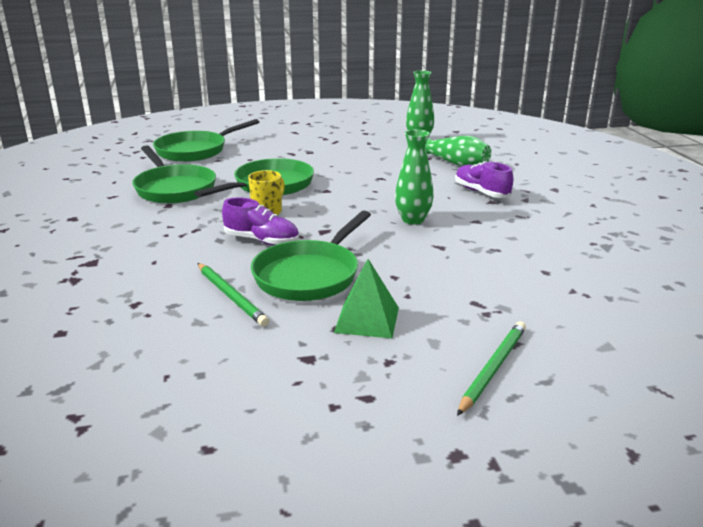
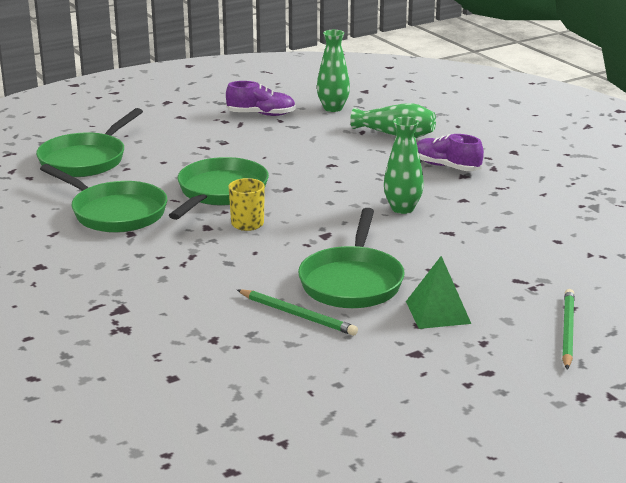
camera: 20 degrees left, 0 degrees up
purple shoe [222,197,299,246] -> purple shoe moved to [226,81,296,116]

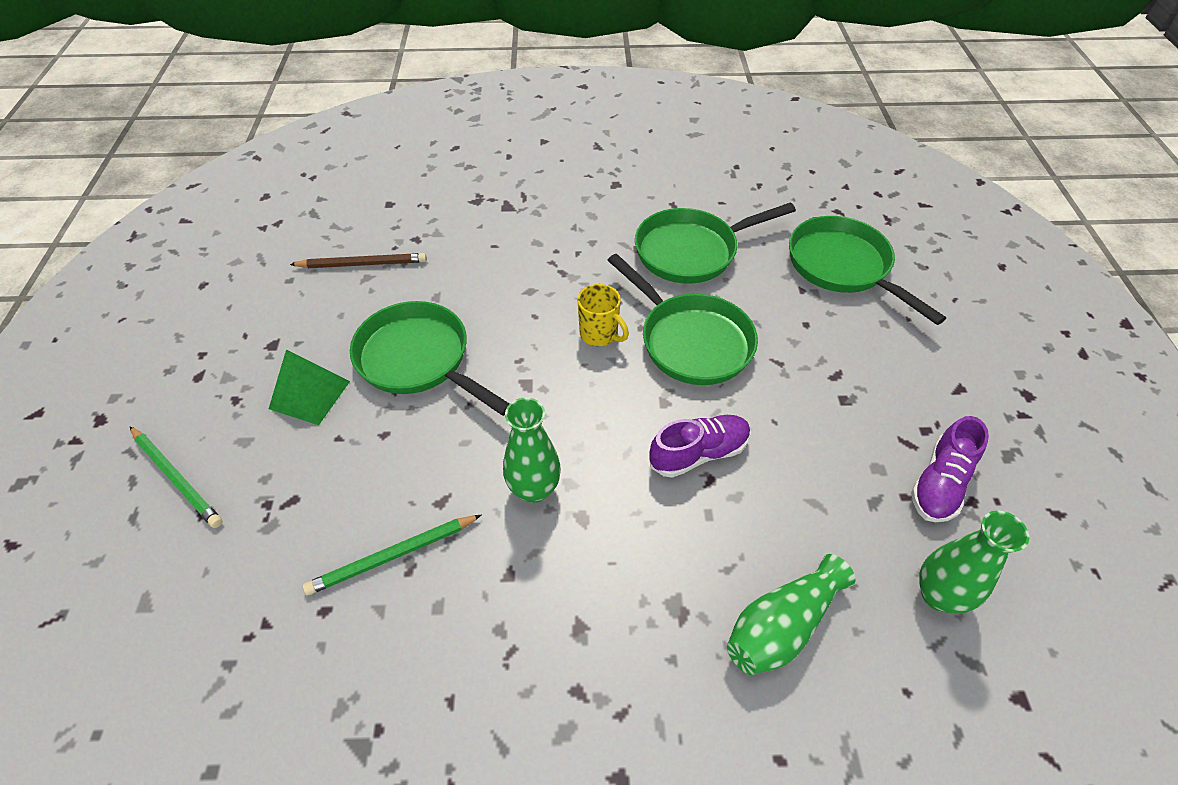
camera: 120 degrees right, 25 degrees up
green pencil [237,289,358,336] -> green pencil moved to [303,515,481,595]
purple shoe [417,134,484,171] -> purple shoe moved to [649,415,751,478]
none -> brown pencil [290,253,427,268]

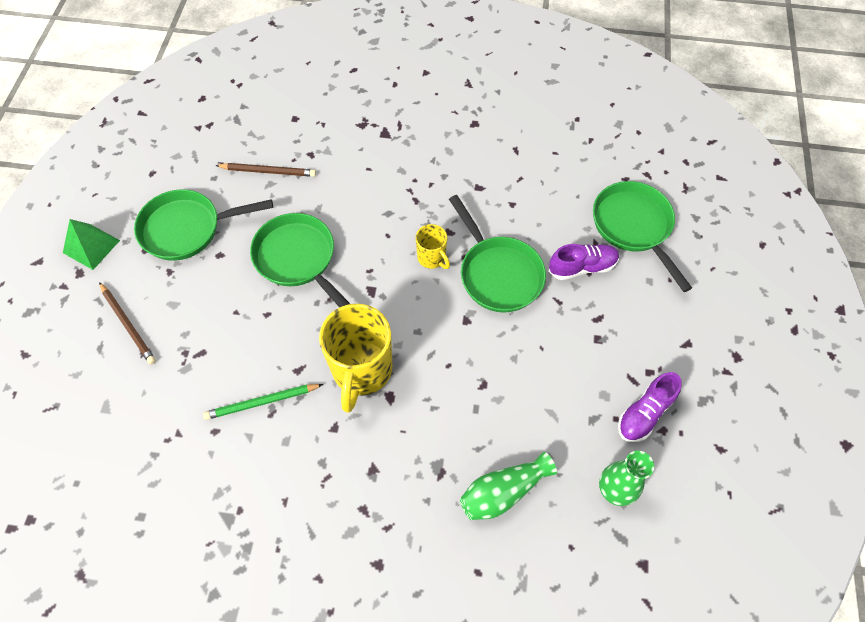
camera: 10 degrees right, 10 degrees up
green pencil [130,426,222,528] -> brown pencil [99,282,156,365]
green pyramid [269,349,350,425] -> green pyramid moved to [63,219,120,270]
green vase [503,397,561,503] -> yellow mug [319,304,392,413]
green pan [635,203,796,284] -> green pan moved to [134,189,273,261]
purple shoe [649,415,751,478] -> purple shoe moved to [548,244,619,280]

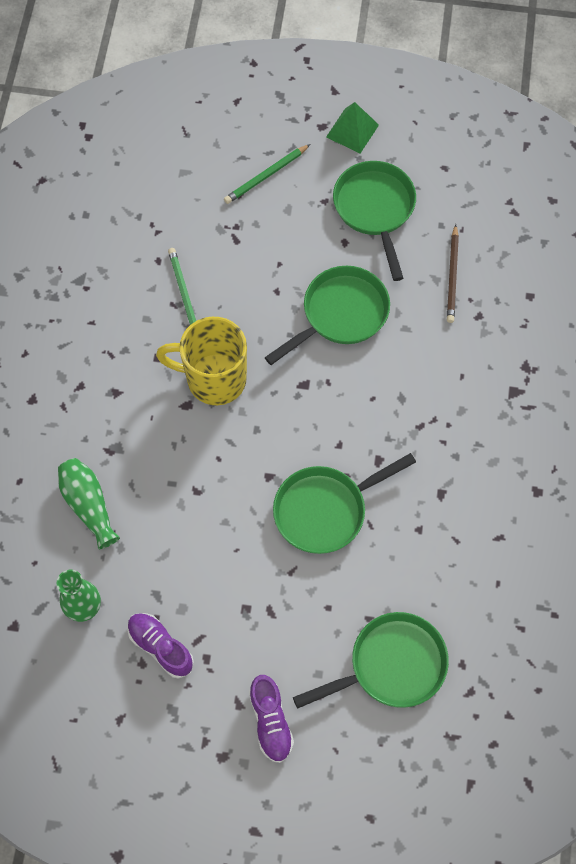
camera: 90 degrees right, 5 degrees up
brown pencil [99,282,156,365] -> green pencil [224,144,310,204]
yellow mug [415,224,450,269] -> none
purple shoe [548,244,619,280] -> purple shoe moved to [249,675,294,763]

